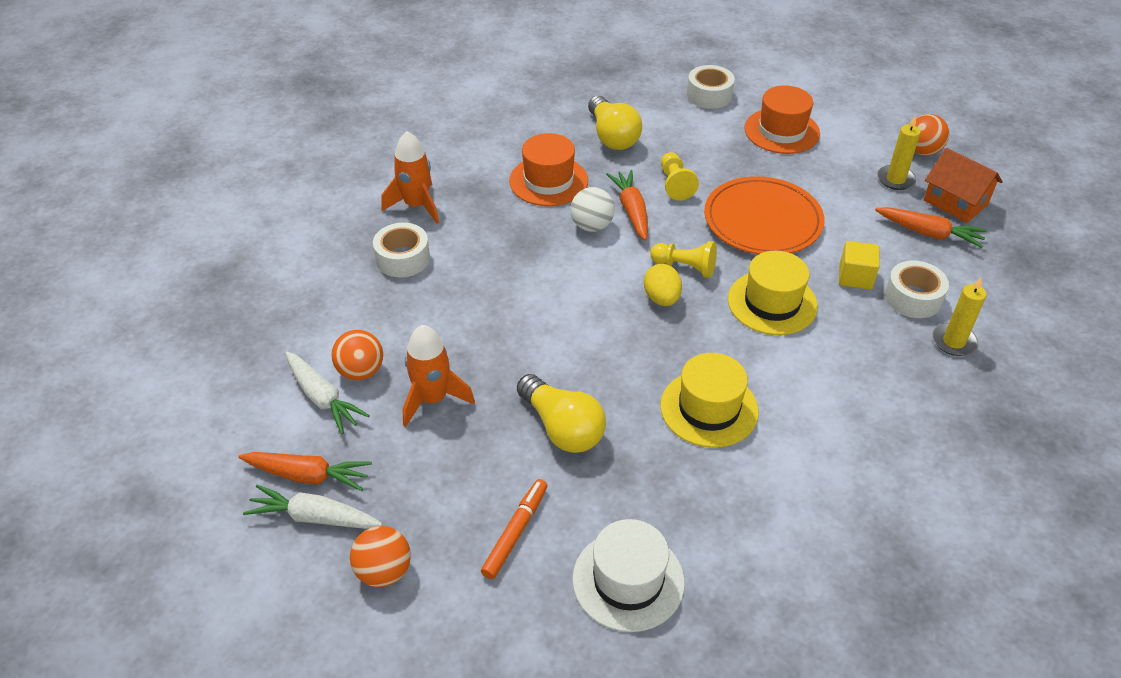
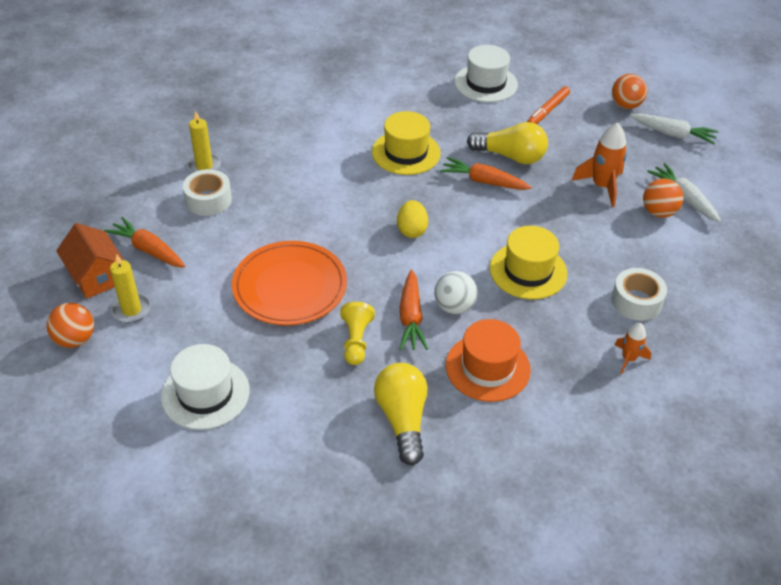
camera: 170 degrees left, 0 degrees up
orange carrot [238,452,372,491] -> orange carrot moved to [440,157,532,190]
orange rocket [381,131,439,224] -> orange rocket [614,323,651,374], size x0.59
yellow light bulb [517,374,606,453] -> yellow light bulb turned 135 degrees clockwise [467,122,548,164]
yellow pawn [650,241,717,278] -> none
white tape [687,65,735,109] -> none
yellow hat [728,251,818,335] -> yellow hat moved to [490,226,567,299]
orange hat [744,85,820,154] -> white hat [161,344,250,430]
yellow cube [839,241,880,290] -> none

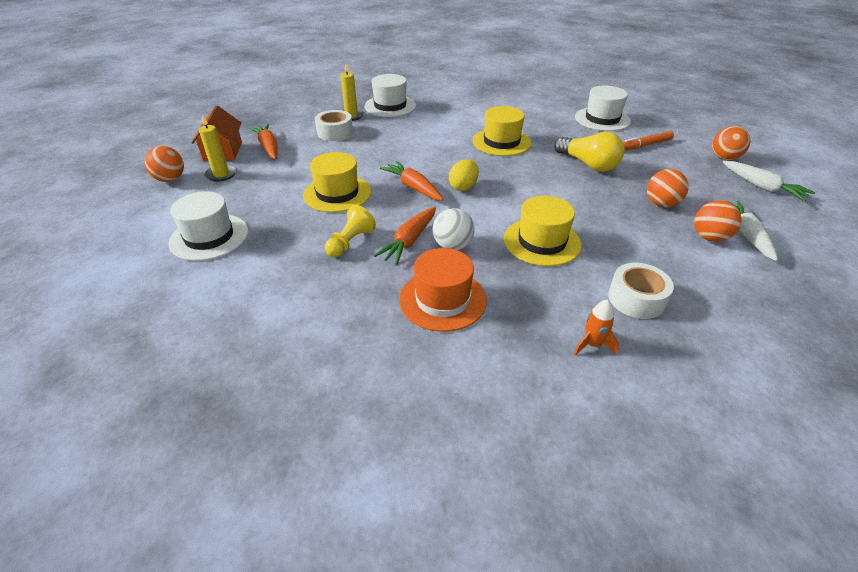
camera: 30 degrees right, 5 degrees down
orange plate [232,241,347,325] -> yellow hat [303,152,371,213]
yellow light bulb [374,363,428,465] -> none
orange carrot [440,157,532,190] -> orange carrot moved to [380,161,443,201]
orange rocket [571,123,627,207] -> orange ball [647,169,689,207]
none -> white hat [364,74,416,117]

